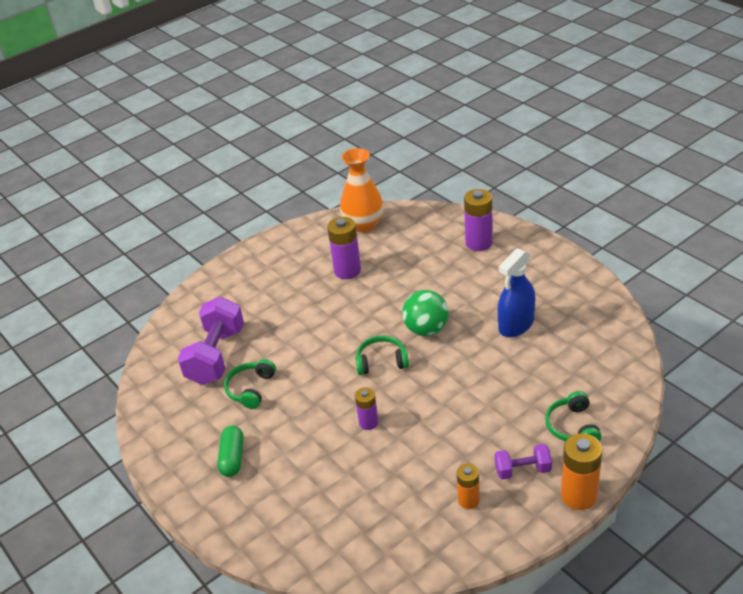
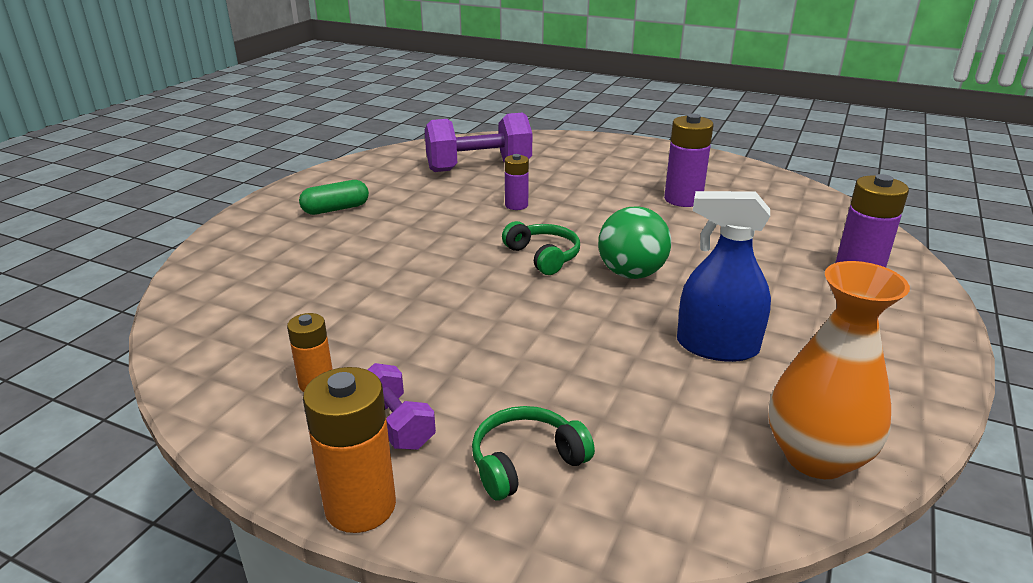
camera: 60 degrees right, 10 degrees down
green headphones [224,359,276,409] -> none
orange vase [340,148,384,232] -> orange vase moved to [768,261,910,479]
purple battery [355,387,379,430] -> purple battery moved to [505,154,529,210]

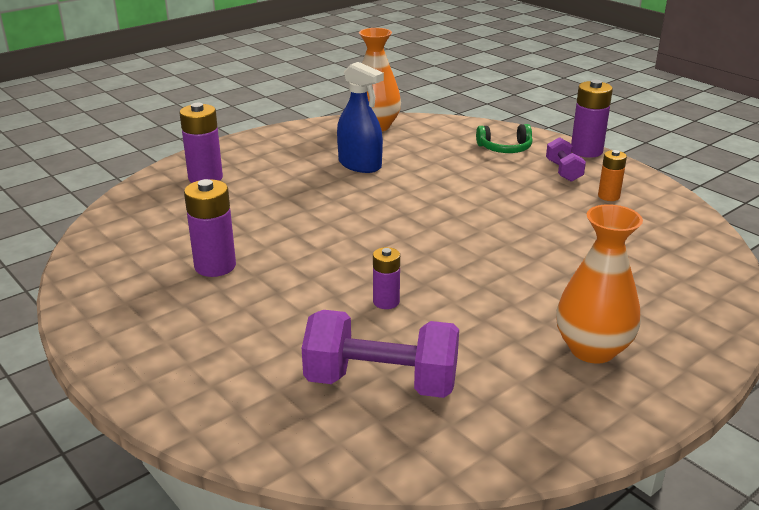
camera: 155 degrees left, 0 degrees up
green capsule [299,180,369,215] -> orange vase [556,204,643,364]
orange battery [303,367,396,533] -> purple battery [571,80,613,158]
green headphones [502,221,580,275] -> none
green ball [598,206,671,279] -> none

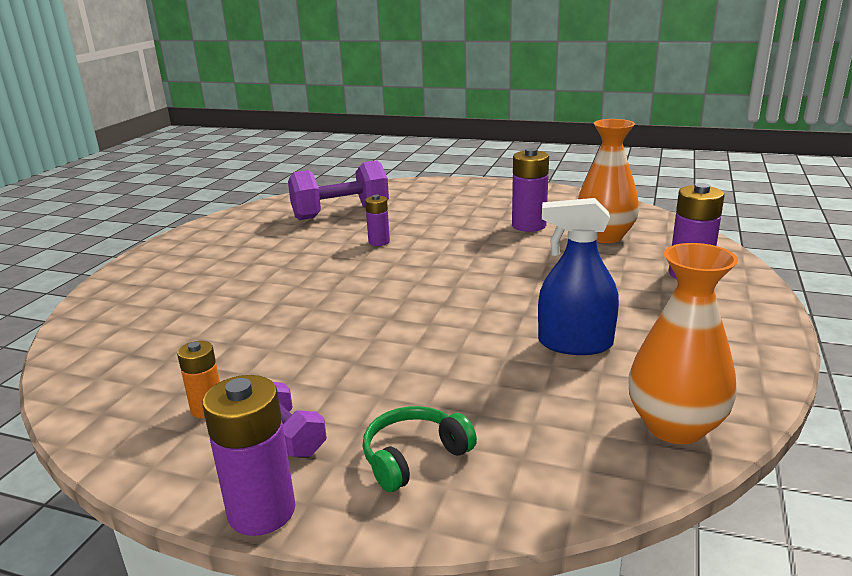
camera: 150 degrees right, 5 degrees down
orange vase [556,204,643,364] -> orange vase moved to [578,119,639,243]

